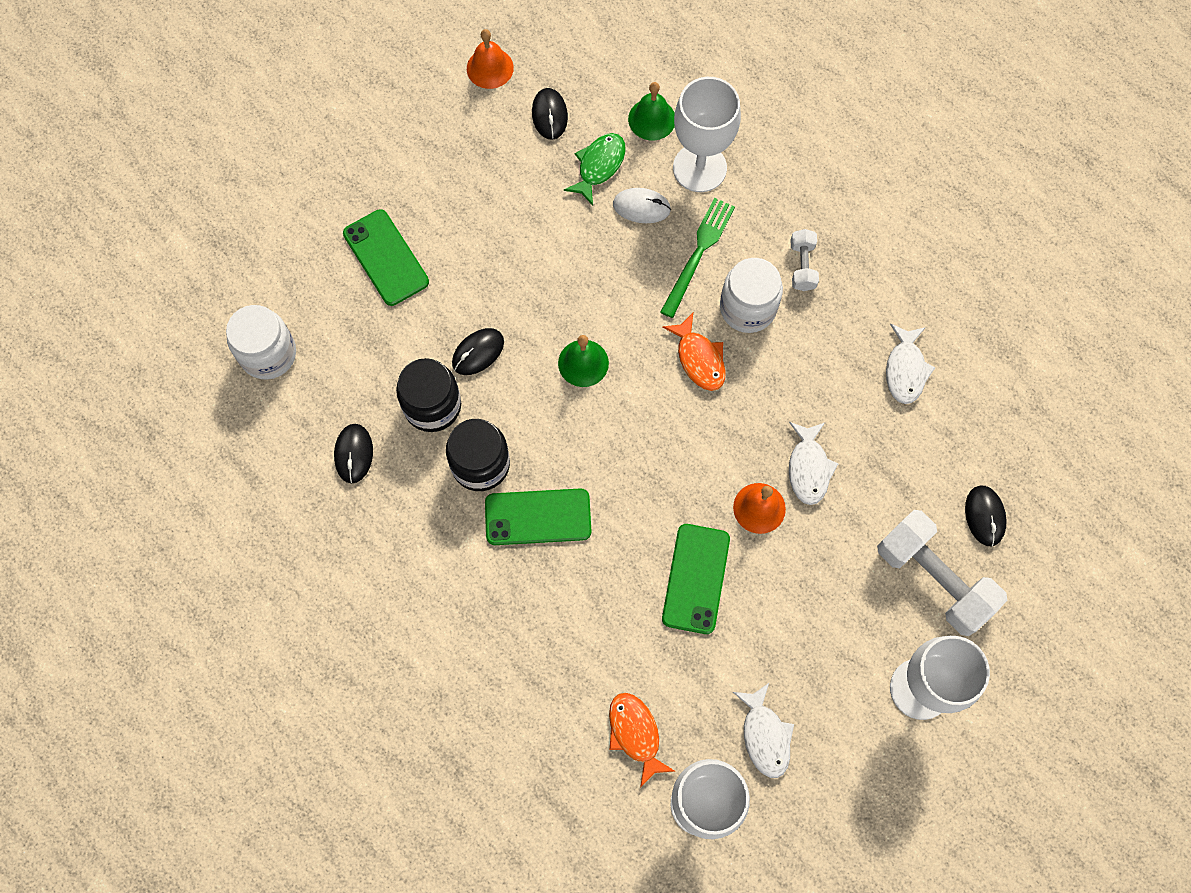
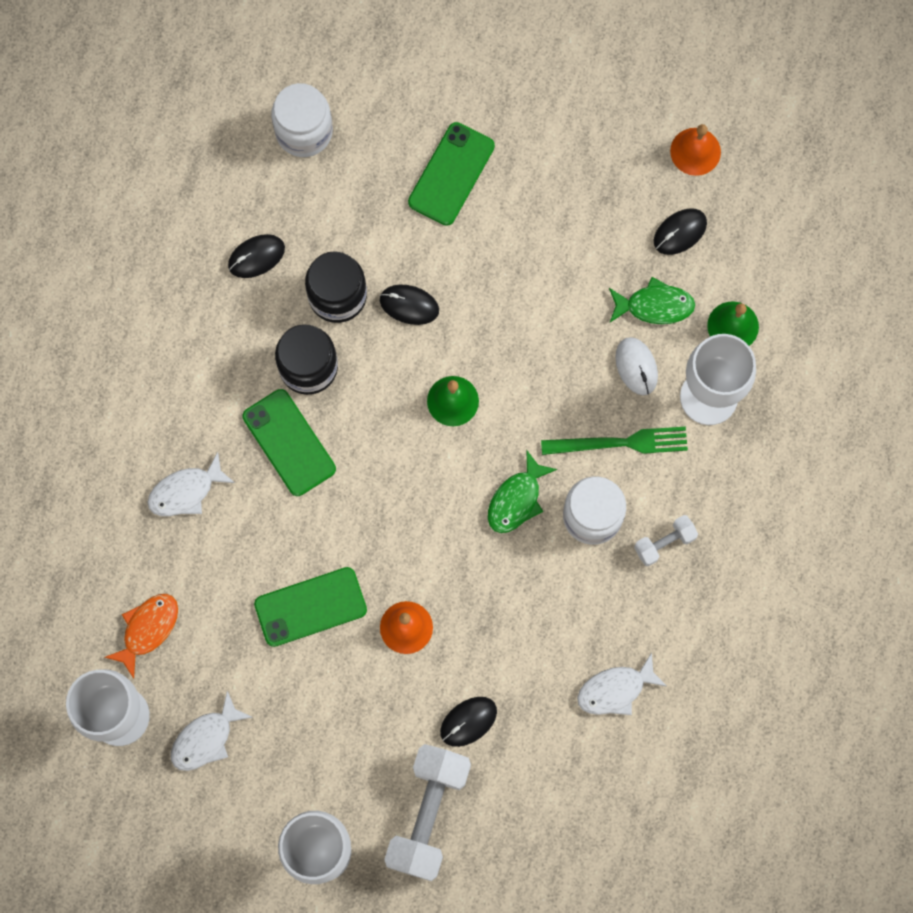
camera: 60 degrees right, 5 degrees up
orange fish [662,313,726,391] -> green fish [488,451,557,533]
white fish [789,422,838,505] -> white fish moved to [147,452,235,516]
black mouse [965,485,1007,547] -> black mouse moved to [440,697,497,747]

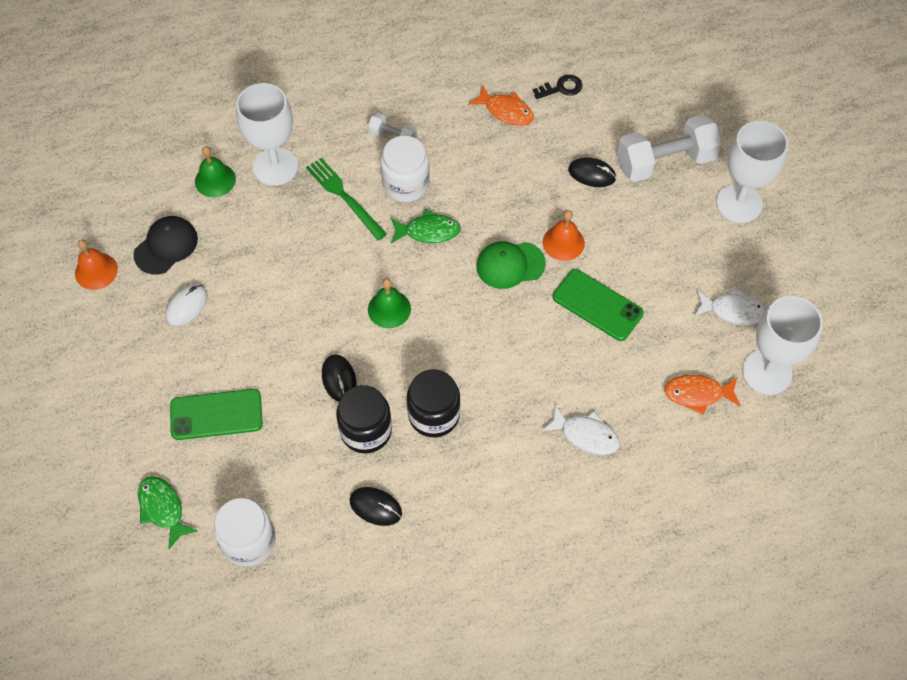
camera: 125 degrees left, 15 degrees down
green phone [242,389,336,496] -> none
white fish [577,652,667,715] -> orange fish [468,85,534,126]
green fish [609,277,695,324] -> green fish moved to [138,476,198,549]
white mouse [615,337,658,395] -> white mouse moved to [165,284,207,326]
black mouse [654,208,707,255] -> black cap [133,216,198,274]
none -> green cap [476,241,546,289]
none -> black key [533,75,583,99]

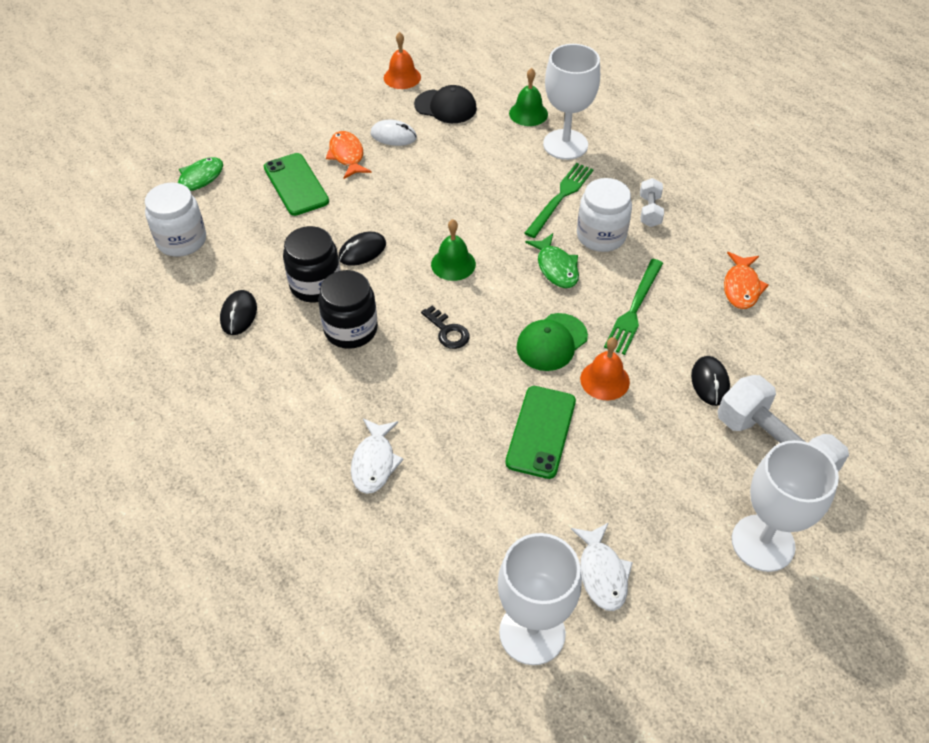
camera: 70 degrees right, 10 degrees down
green cap [476,241,546,289] -> green cap turned 105 degrees counterclockwise [516,313,588,371]
black key [533,75,583,99] -> black key moved to [421,306,470,349]
orange fish [664,375,741,415] -> orange fish moved to [326,131,372,179]
none -> green fork [604,259,663,355]

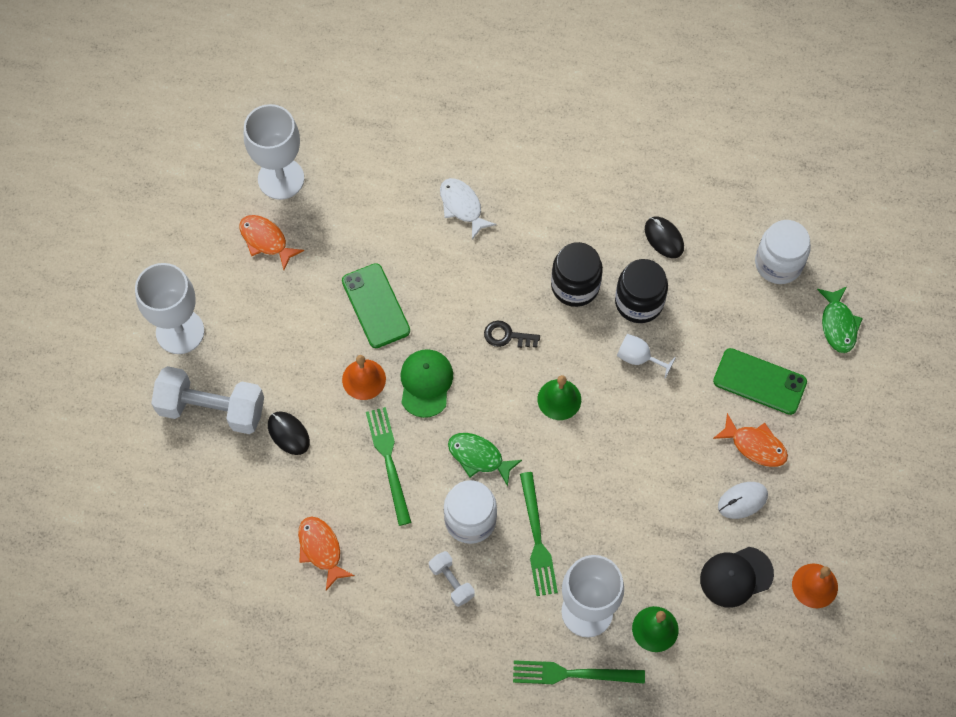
camera: 140 degrees right, 15 degrees up
black mouse [338,232,386,266] -> white goblet [617,334,676,379]
white fish [571,522,633,611] -> orange fish [239,215,304,270]
none -> green fork [513,660,645,684]

